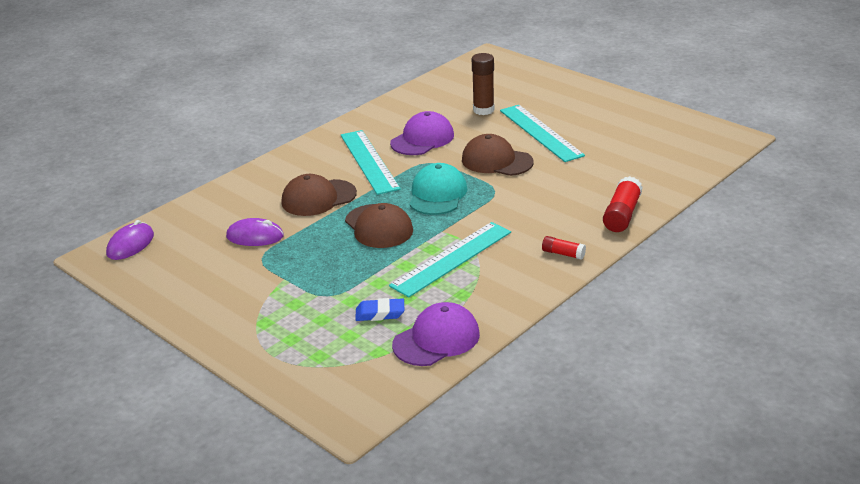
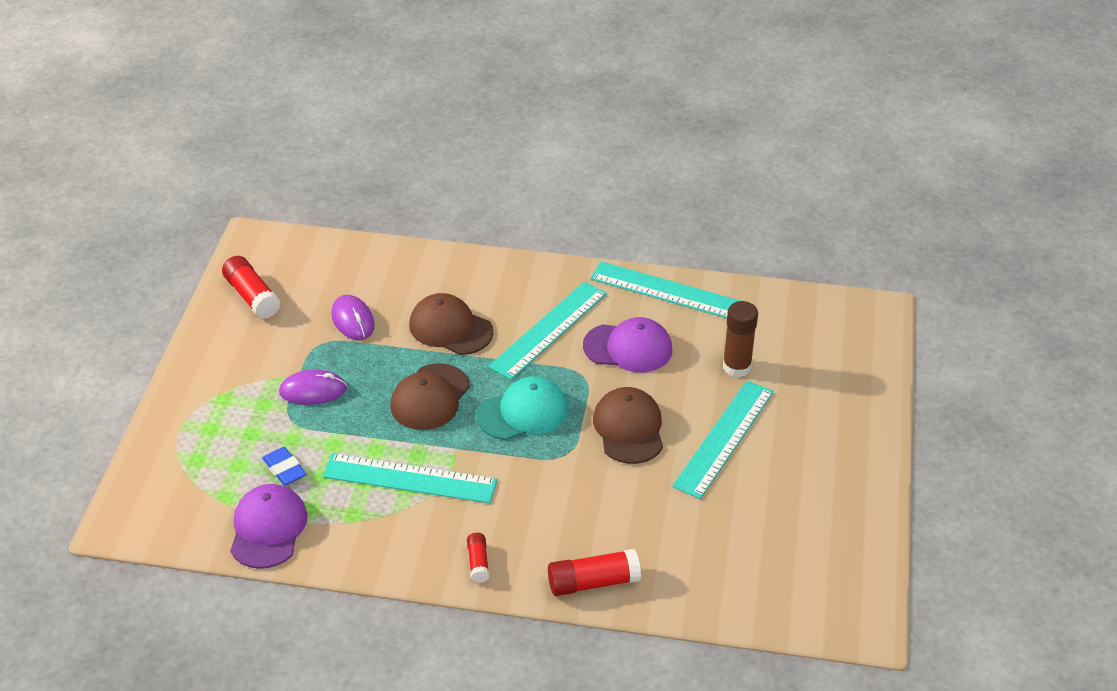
camera: 55 degrees right, 10 degrees up
purple mouse [106,220,154,260] -> purple mouse moved to [279,369,347,405]
purple cap [392,302,480,366] -> purple cap turned 105 degrees counterclockwise [230,484,307,569]
none -> red glue stick [222,256,281,319]
none -> turquoise ruler [590,261,740,318]

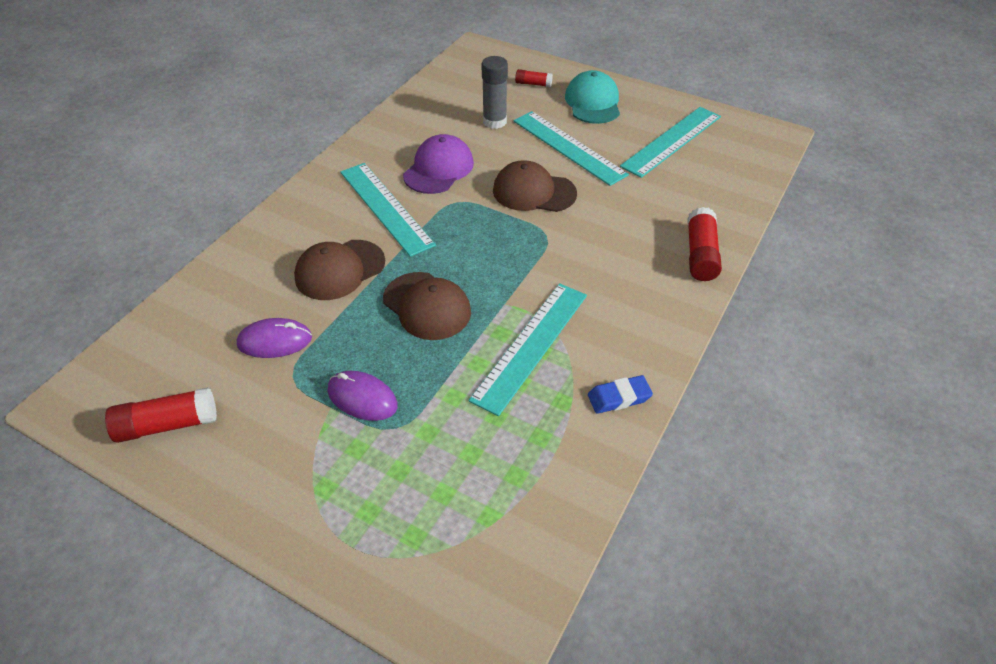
camera: 70 degrees left, 5 degrees up
purple cap [230,484,307,569] -> none
blue eraser [262,447,306,485] -> blue eraser moved to [588,375,653,414]
purple mouse [279,369,347,405] -> purple mouse turned 75 degrees counterclockwise [328,371,398,421]
red glue stick [467,533,490,583] -> red glue stick moved to [515,69,553,87]
turquoise cap [476,376,568,440] -> turquoise cap moved to [565,70,620,124]
turquoise ruler [590,261,740,318] -> turquoise ruler moved to [620,107,721,178]
brown glue stick [723,301,758,377] -> grey glue stick [482,56,508,129]

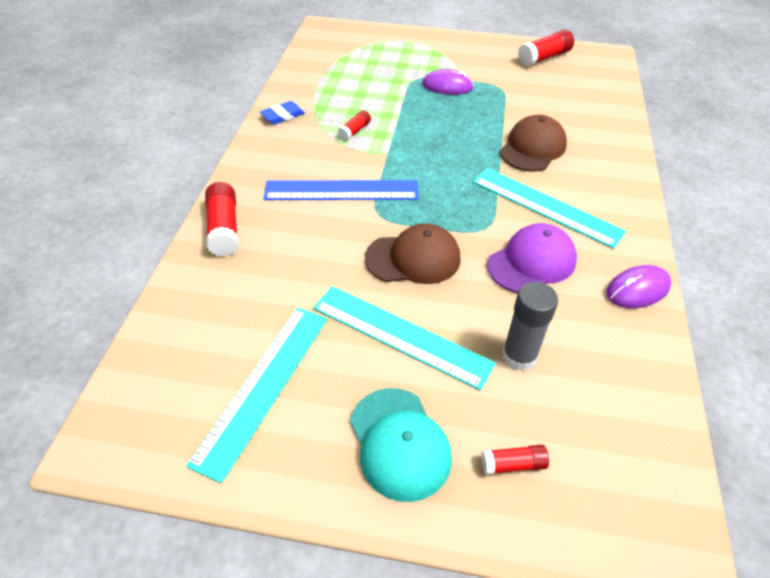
camera: 160 degrees right, 0 degrees up
purple mouse [237,318,312,358] -> purple mouse moved to [606,265,672,308]
brown cap [383,272,471,340] -> none
purple cap [403,134,474,194] -> purple cap turned 135 degrees counterclockwise [487,223,577,293]
turquoise ruler [468,283,587,416] -> red glue stick [337,110,371,141]
none -> blue ruler [263,180,419,200]

